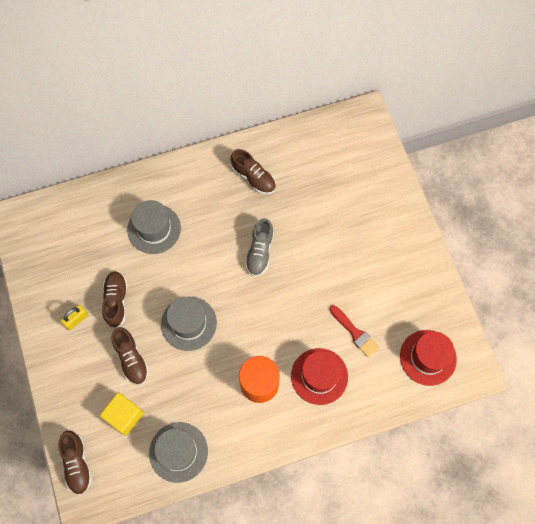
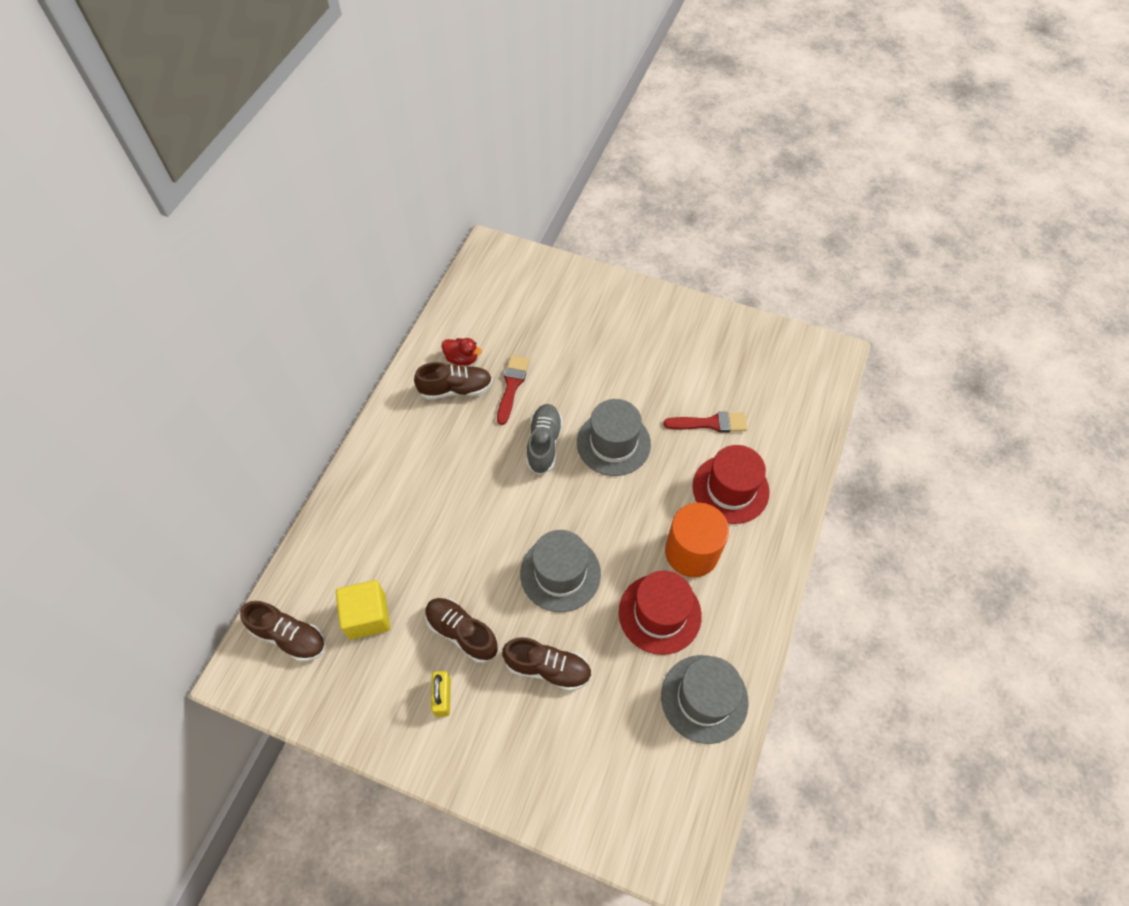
camera: 50 degrees left, 10 degrees down
brown shoe [58,431,92,495] -> brown shoe moved to [240,601,326,661]
yellow cube [100,392,144,436] -> yellow cube moved to [336,580,390,640]
grey hat [127,200,181,254] -> grey hat moved to [577,399,651,476]
grey shoe [245,218,274,277] -> grey shoe turned 135 degrees counterclockwise [526,404,563,475]
red hat [400,330,457,386] -> red hat moved to [619,570,702,655]
none -> red duck [441,338,482,366]
none -> red brush [497,355,529,425]

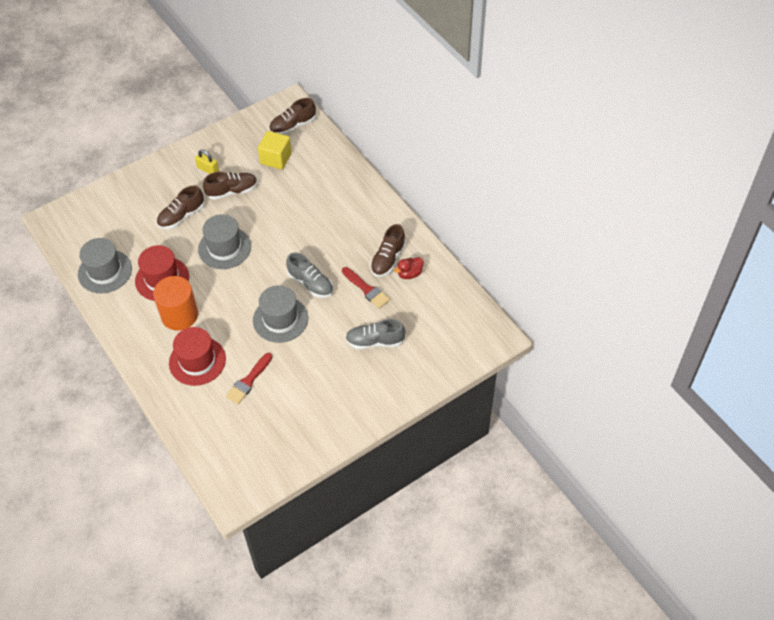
camera: 125 degrees right, 5 degrees down
none -> grey shoe [345,319,405,349]

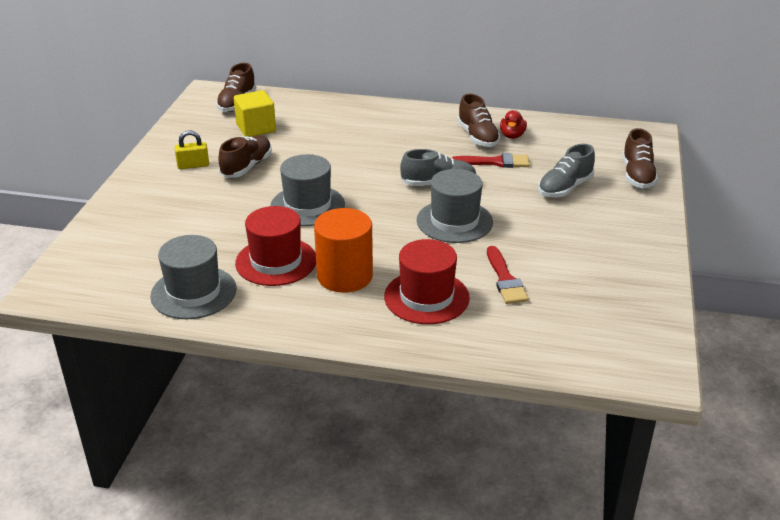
camera: 45 degrees left, 20 degrees down
brown shoe [156,185,204,229] -> brown shoe moved to [622,128,658,188]

